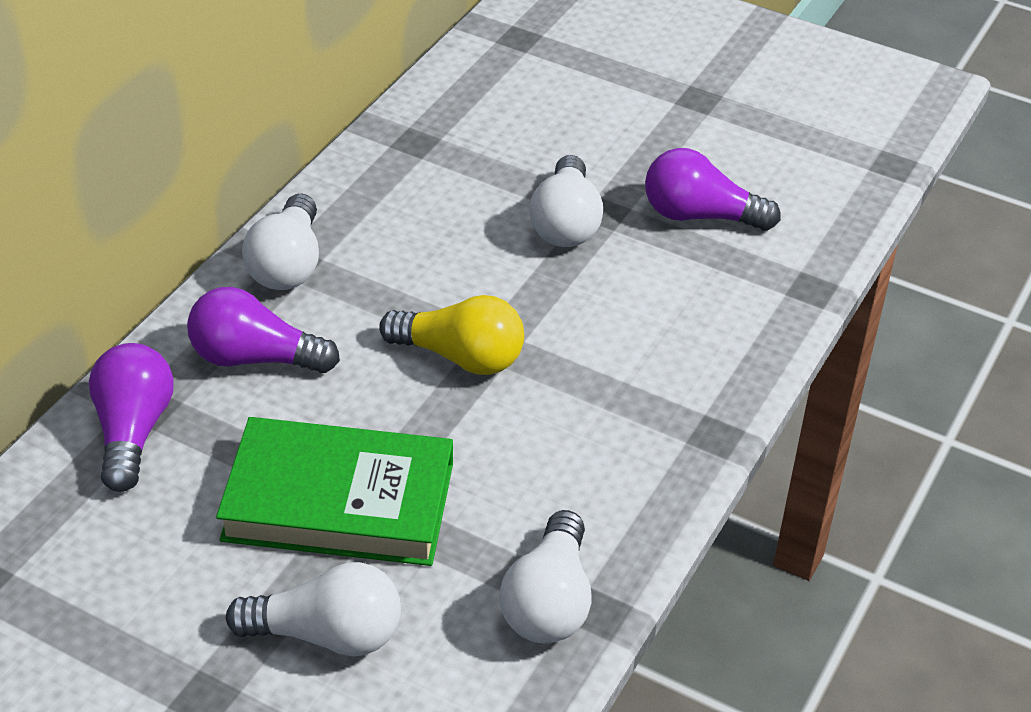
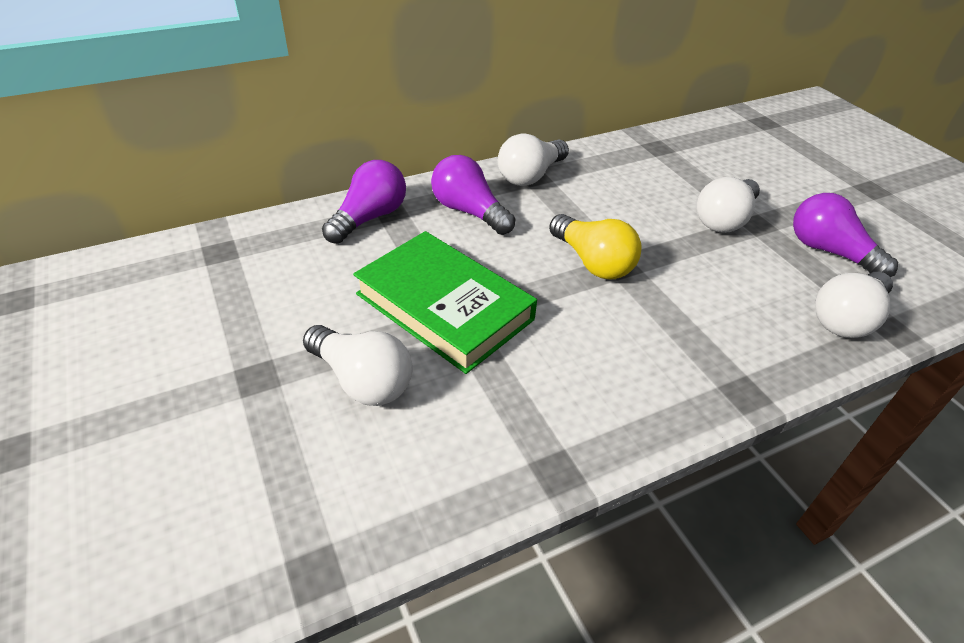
camera: 35 degrees right, 0 degrees up
white light bulb [499,510,592,643] -> white light bulb moved to [815,272,893,338]

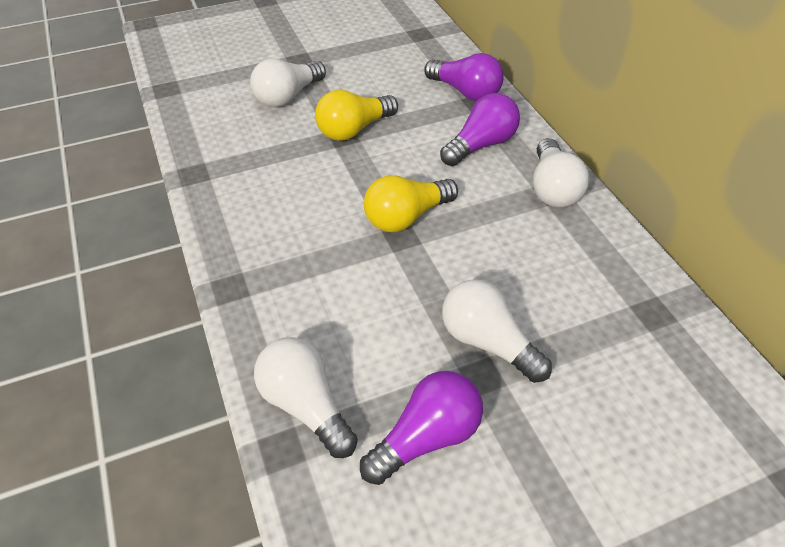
camera: 95 degrees right, 5 degrees up
green book [353,231,537,374] -> yellow light bulb [315,90,398,141]
white light bulb [498,134,569,186] -> white light bulb turned 135 degrees counterclockwise [533,138,590,208]

